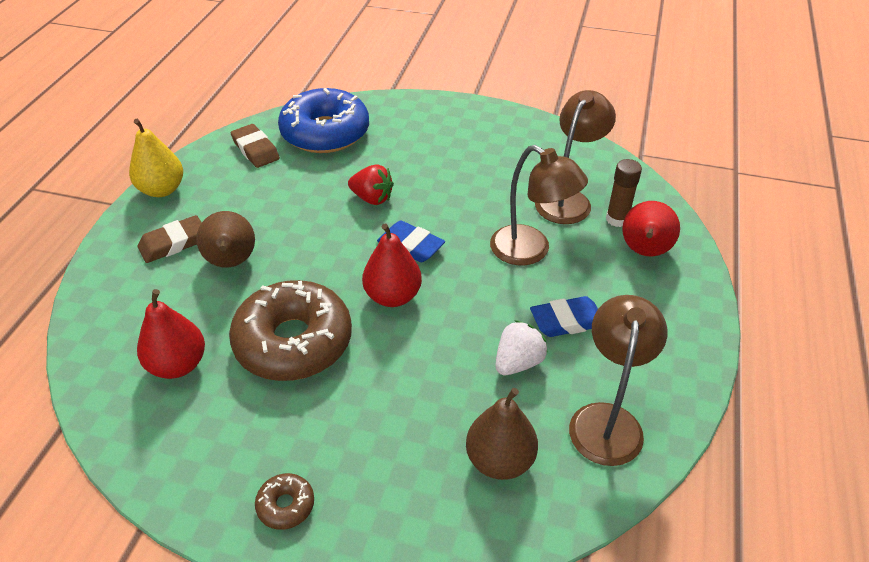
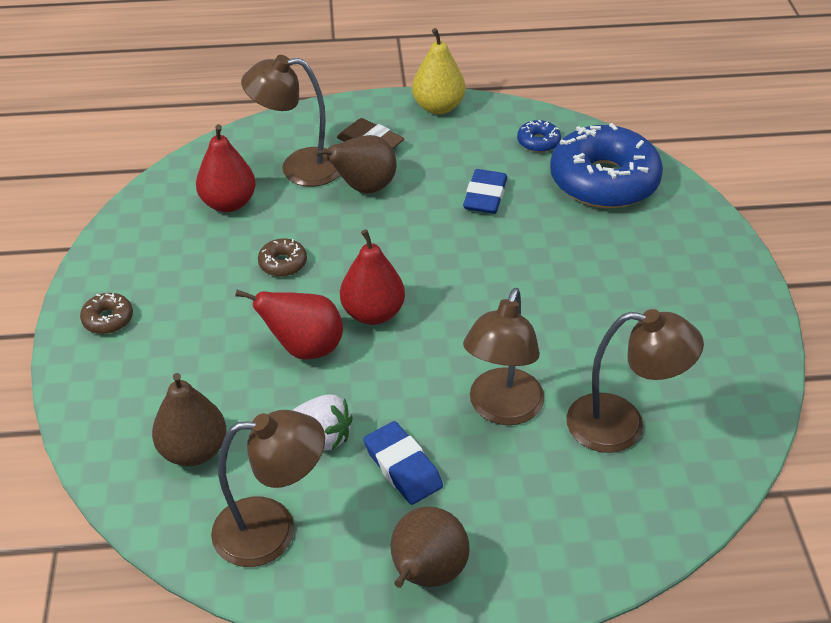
camera: 70 degrees right, 0 degrees up
brown donut [229,280,352,381] -> brown donut [258,238,307,277], size x0.41
brown eraser [231,124,280,168] -> blue donut [517,120,561,153]
red strawberry [348,164,394,205] -> none
blue eraser [377,220,445,262] -> blue eraser moved to [463,169,507,214]
brown glue stick [606,159,642,227] -> none
red pear [622,201,680,256] -> red pear moved to [235,290,343,360]
none -> brown lamp [241,55,340,187]
none -> brown pear [391,506,470,588]

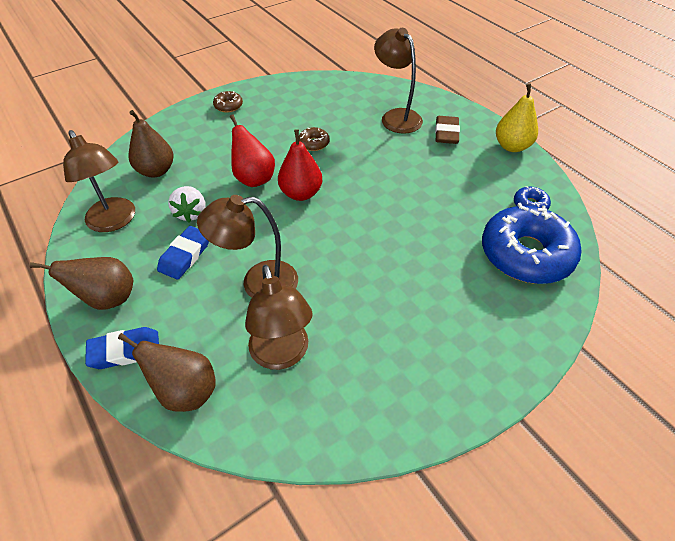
camera: 60 degrees right, 5 degrees up
red pear [196,124,256,212] -> none
brown pear [314,135,396,194] -> brown pear moved to [118,333,216,412]
blue eraser [463,169,507,214] -> blue eraser moved to [85,327,159,369]

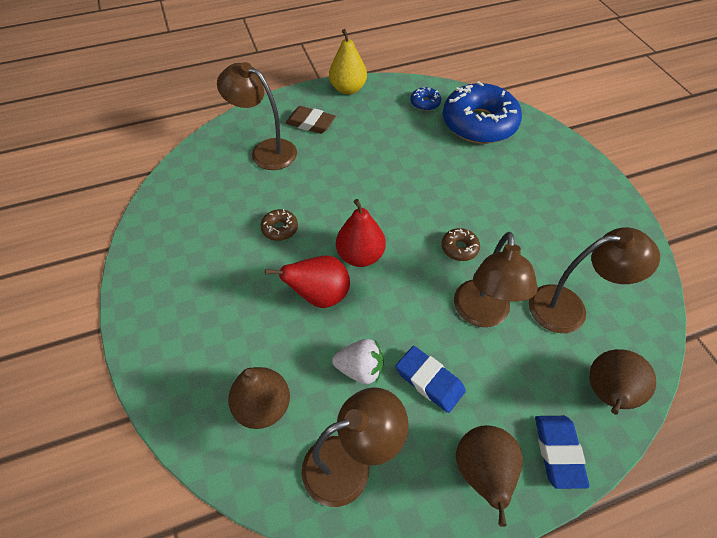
camera: 75 degrees left, 5 degrees up
brown donut [213,91,243,112] -> brown donut moved to [441,228,480,261]
brown lamp [374,28,423,134] -> brown lamp turned 45 degrees clockwise [217,62,297,170]

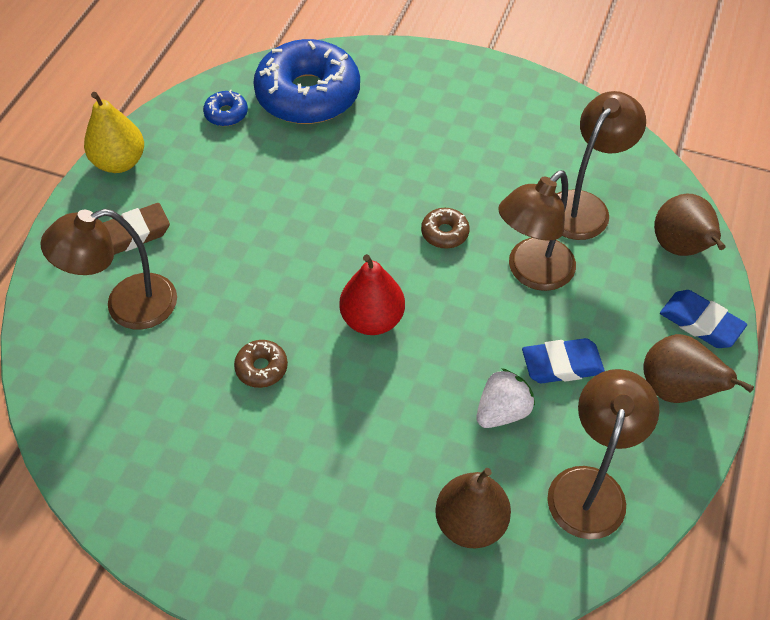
camera: 50 degrees left, 0 degrees up
red pear [265,255,350,308] -> none
brown lamp [454,232,538,327] -> brown lamp turned 90 degrees clockwise [498,170,576,291]

